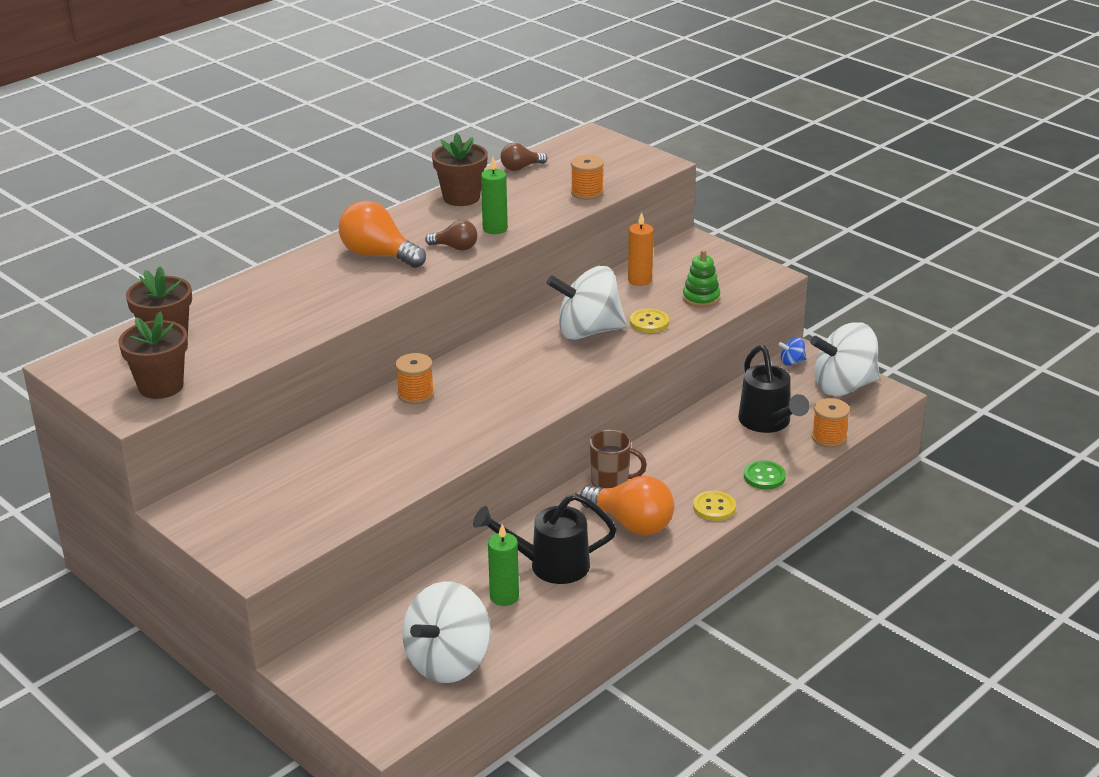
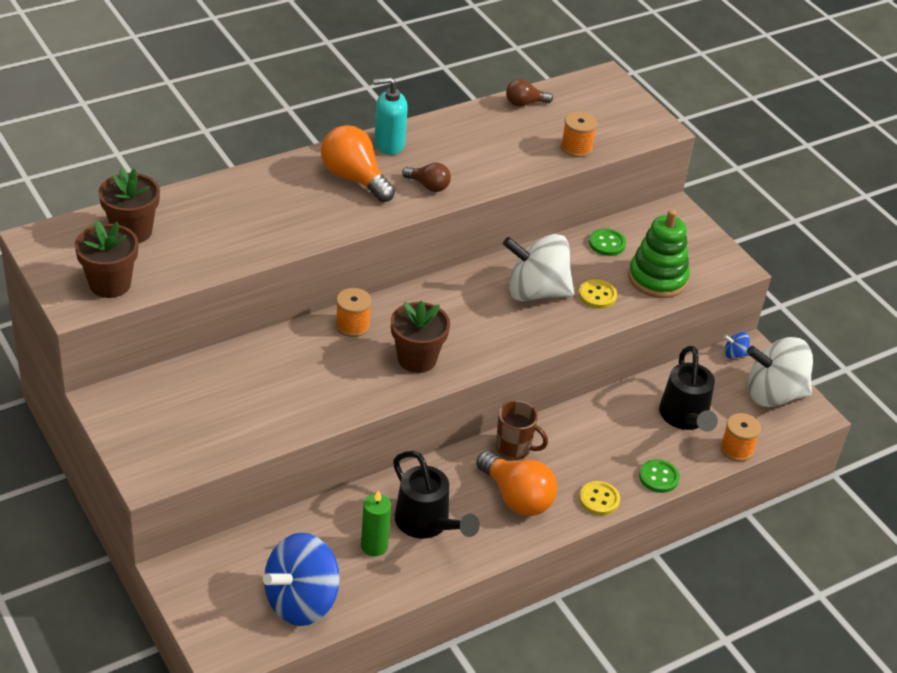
camera: 10 degrees right, 10 degrees up
white spinning top [402,581,491,683] -> blue spinning top [263,533,340,626]
brown flower pot [432,133,488,206] -> brown flower pot moved to [391,300,450,373]
black watering can [473,493,617,584] -> black watering can turned 135 degrees counterclockwise [393,451,480,539]
green candle [481,157,508,234] -> none
orange candle [628,212,653,286] -> green button [589,228,626,256]
green stacking toy [683,250,720,307] -> green stacking toy [628,209,690,298], size x1.64
none -> turquoise soap dispenser [373,77,408,155]

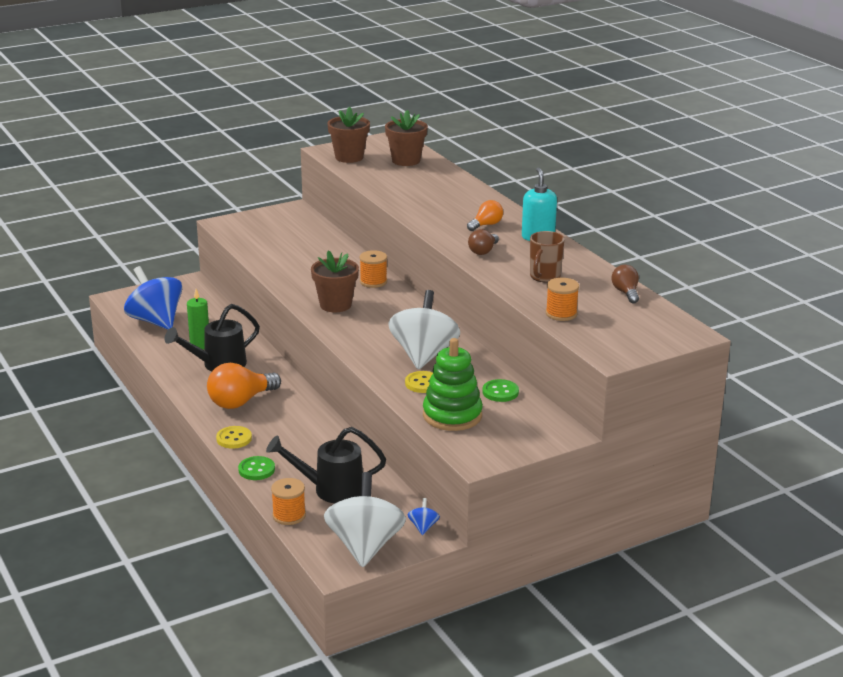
camera: 95 degrees right, 15 degrees down
orange light bulb [321,125,395,202] -> orange light bulb [467,200,503,231], size x0.56
brown mug [496,400,548,460] -> brown mug moved to [530,231,565,283]

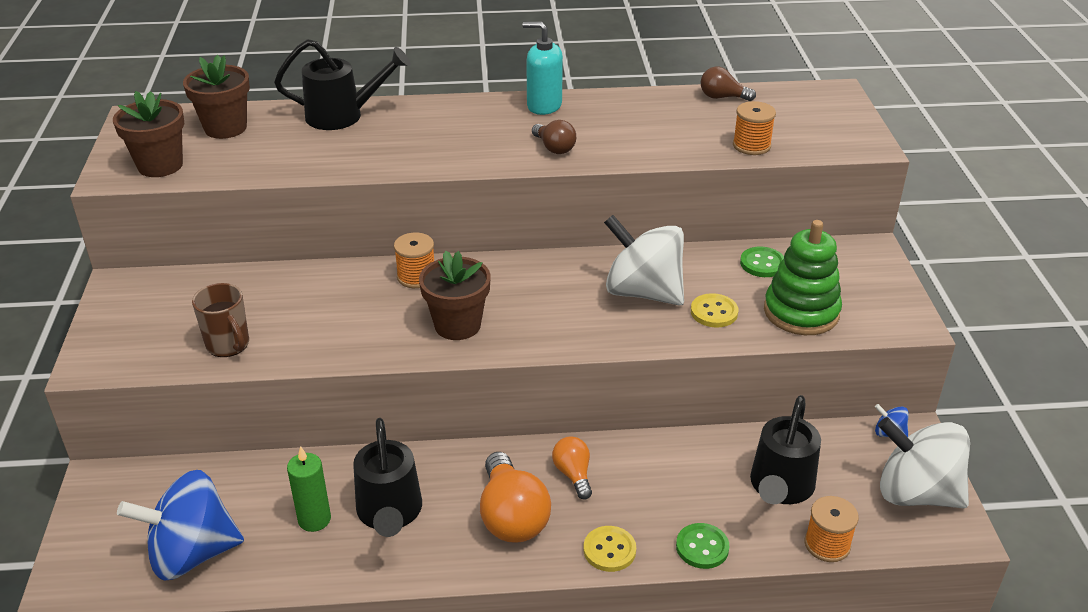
camera: 65 degrees left, 10 degrees up
orange light bulb [467,200,503,231] -> orange light bulb moved to [552,436,592,500]
brown mug [530,231,565,283] -> brown mug moved to [192,283,249,357]
none -> black watering can [274,39,410,130]

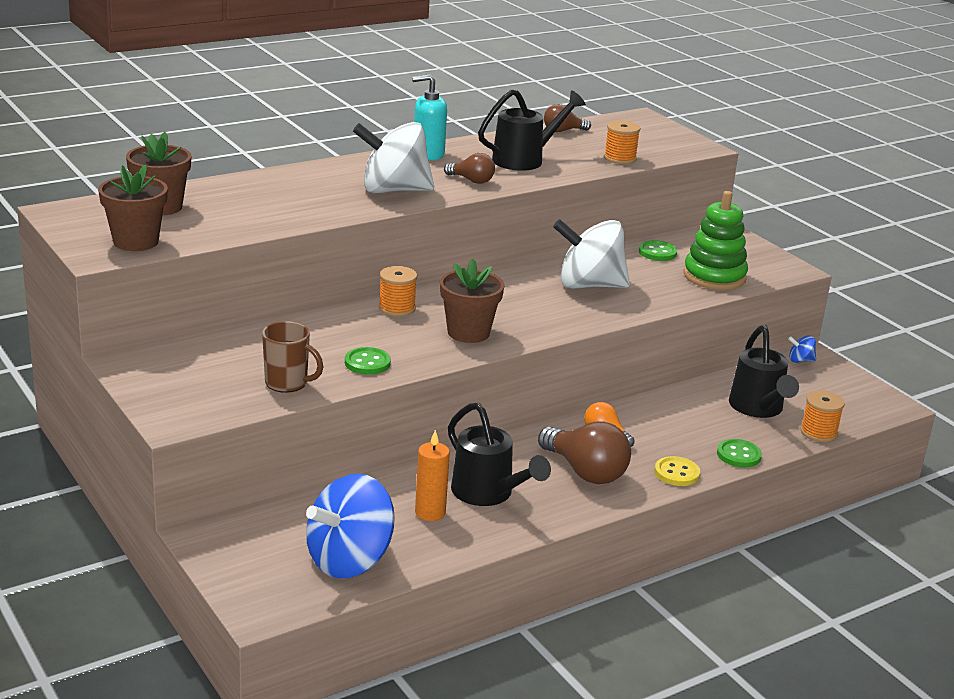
camera: 30 degrees left, 10 degrees down
black watering can [274,39,410,130] -> black watering can moved to [478,89,586,171]
green candle [287,446,331,532] -> orange candle [415,430,450,521]
orange light bulb [480,452,551,543] -> brown light bulb [538,421,631,484]
yellow button [691,293,738,328] -> none
white spinning top [878,417,970,508] -> white spinning top moved to [353,122,434,193]
none -> green button [345,347,391,375]

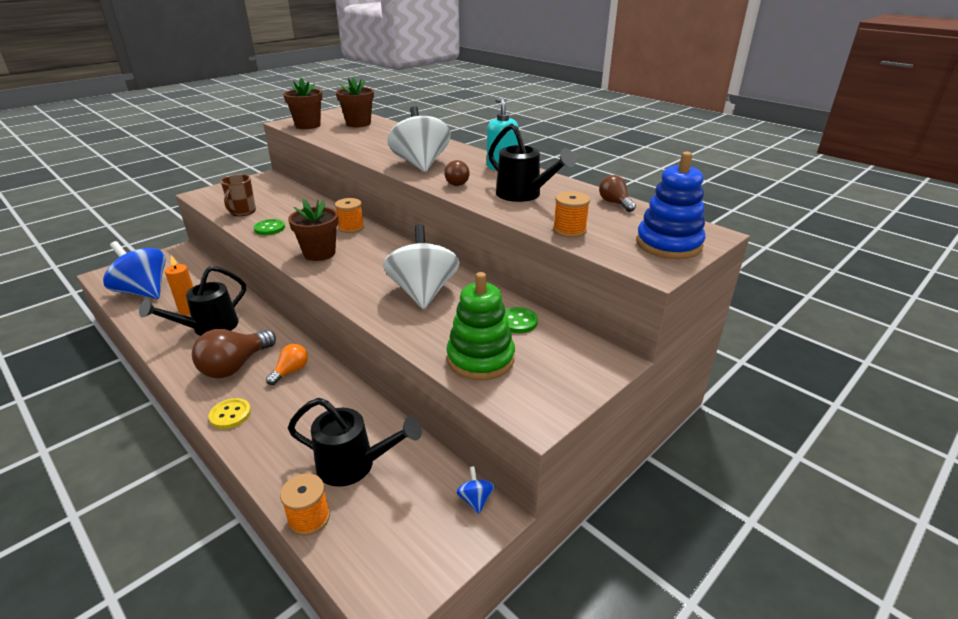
camera: 80 degrees right, 5 degrees up
green button [717,439,762,468] -> none
black watering can [729,325,799,418] -> black watering can turned 150 degrees counterclockwise [288,398,422,487]
none -> blue stacking toy [636,152,706,259]

